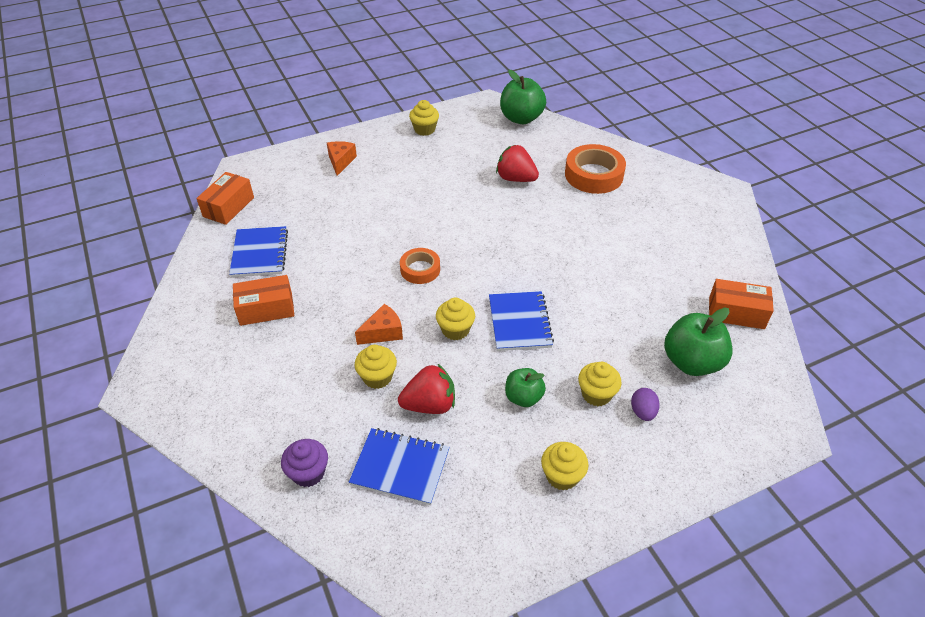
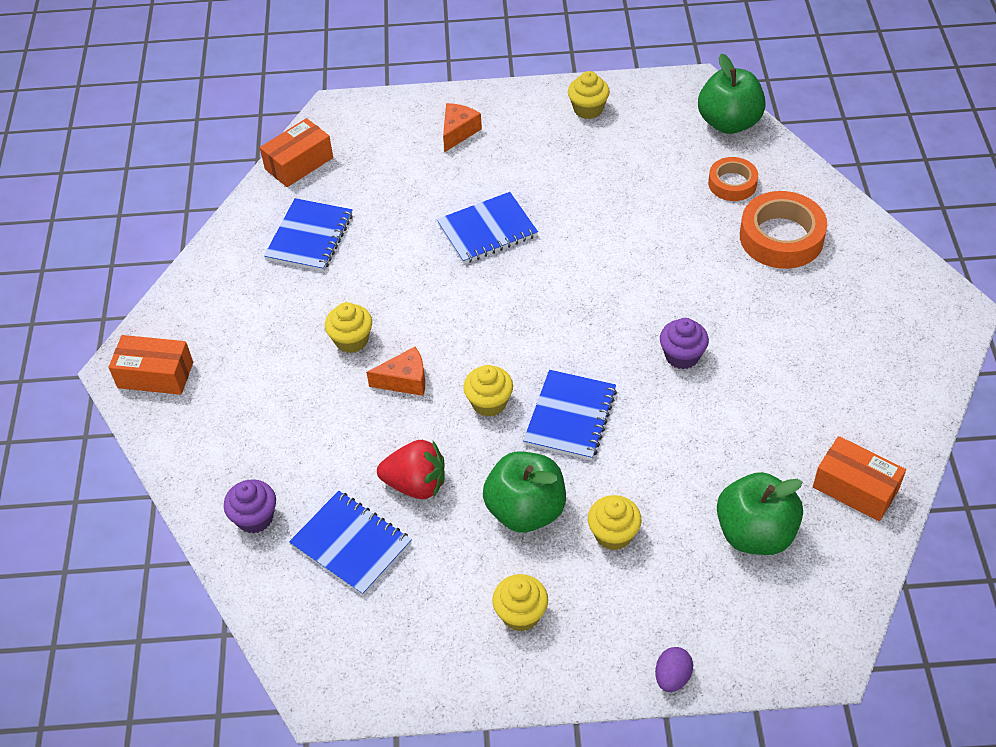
camera: 25 degrees right, 5 degrees up
orange box [233,275,294,326] -> orange box moved to [109,335,193,395]
yellow cupcake [355,345,397,389] -> yellow cupcake moved to [325,302,372,353]
orange tape [400,248,440,284] -> orange tape moved to [708,157,758,201]
red strawberry [496,145,539,182] -> none
green apple [505,368,546,407] -> green apple [483,451,566,532], size x1.66
purple egg [631,388,660,421] -> purple egg moved to [655,647,693,692]
none -> blue notebook [437,192,538,264]
none -> purple cupcake [660,318,709,369]

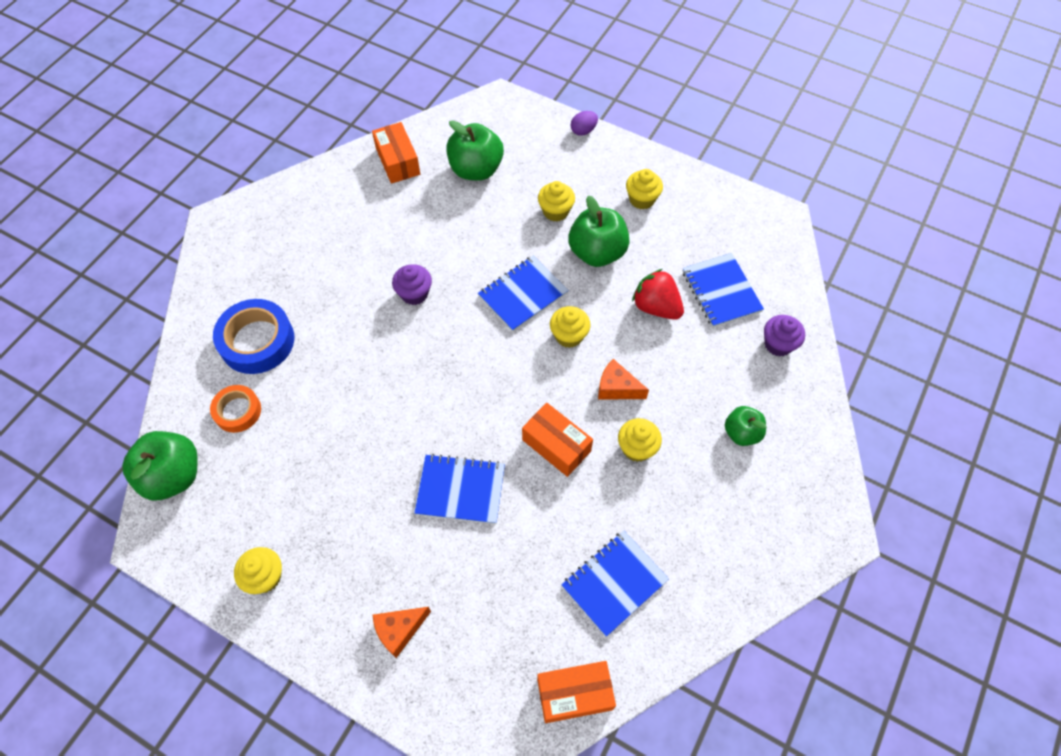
camera: 150 degrees left, 10 degrees up
orange box [109,335,193,395] -> orange box moved to [522,403,593,477]
orange tape [740,191,827,269] -> blue tape [213,299,294,374]
none -> green apple [725,406,767,446]

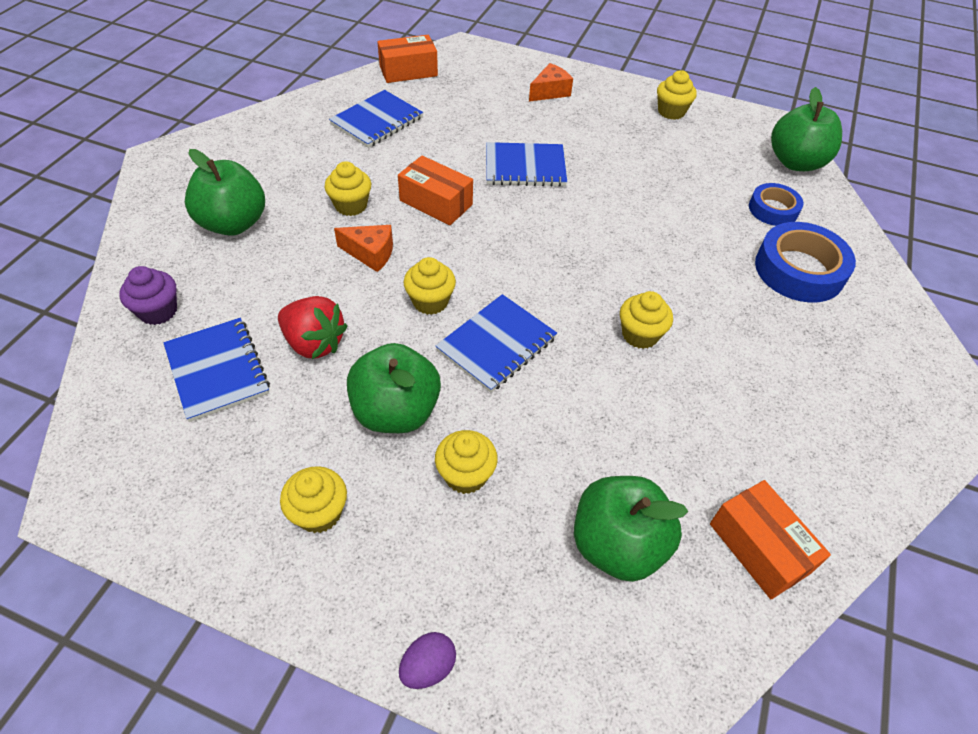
camera: 170 degrees right, 10 degrees down
orange tape [210,385,261,433] -> blue tape [749,183,804,226]
purple cupcake [392,264,432,305] -> yellow cupcake [620,291,673,349]
green apple [725,406,767,446] -> green apple [185,149,265,236], size x1.66

